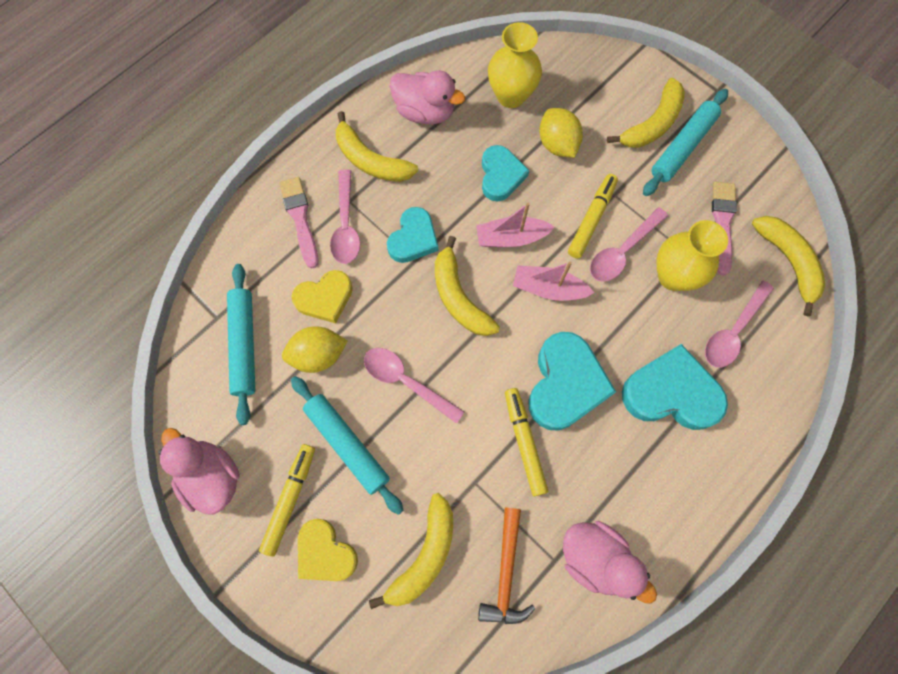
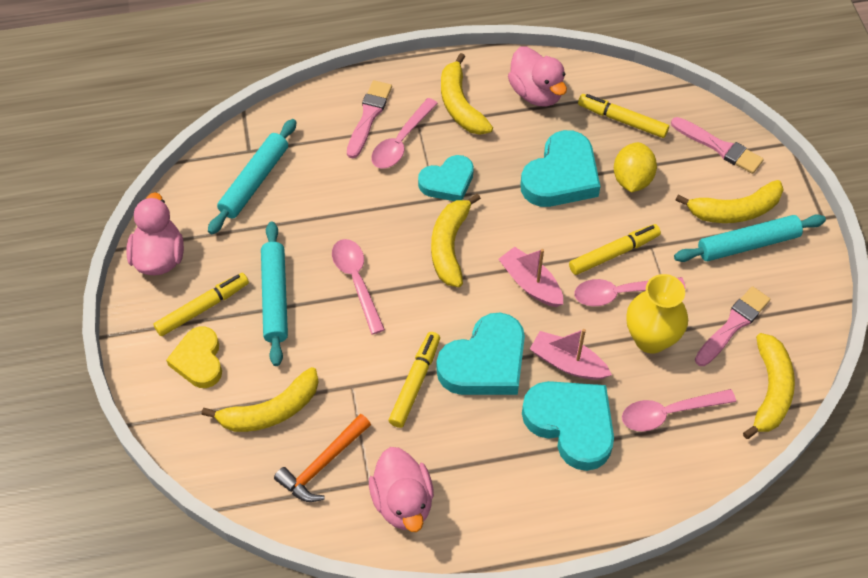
camera: 35 degrees right, 15 degrees down
yellow lemon [282,326,348,373] -> none
yellow heart [292,270,353,324] -> none
pink boat [476,203,555,247] -> pink boat moved to [530,329,612,380]
turquoise heart [482,145,529,202] -> turquoise heart [521,130,600,207], size x1.55
yellow vase [488,22,542,108] -> yellow marker [578,94,669,138]
none -> pink brush [671,117,764,174]

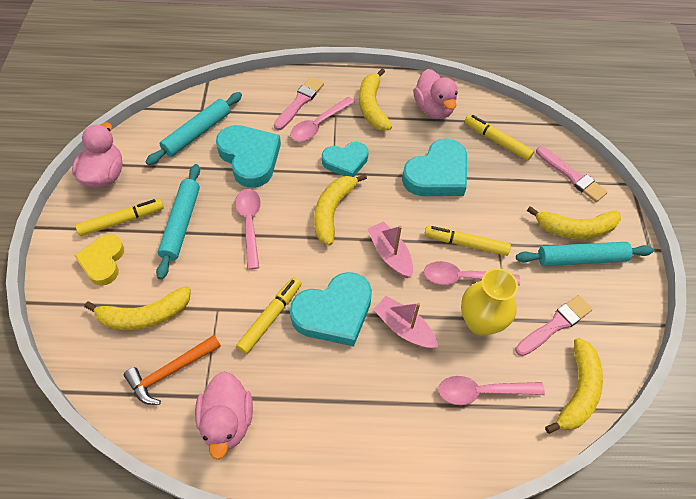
camera: 10 degrees right, 0 degrees up
turquoise heart [522,381,614,471] -> turquoise heart moved to [216,125,281,188]
yellow marker [569,224,661,275] -> yellow marker turned 150 degrees counterclockwise [424,226,511,256]
yellow lemon [614,142,657,192] -> none

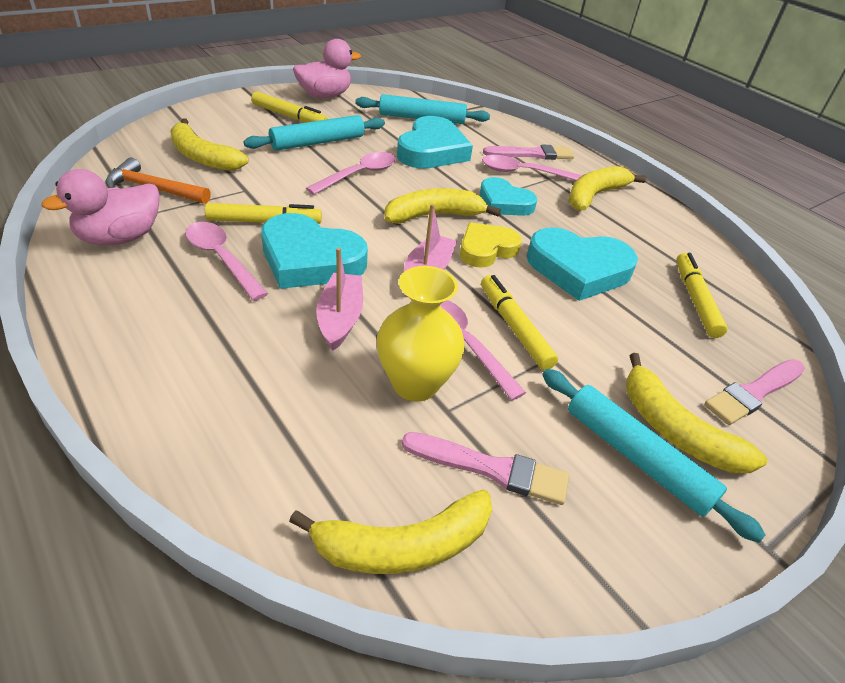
camera: 50 degrees right, 15 degrees down
yellow heart [75,234,124,286] -> yellow heart moved to [460,222,522,268]
pink duck [413,69,458,119] -> none
pink spoon [438,376,545,405] -> pink spoon moved to [185,222,268,301]
pink brush [536,146,608,202] -> pink brush turned 45 degrees clockwise [704,359,805,425]

